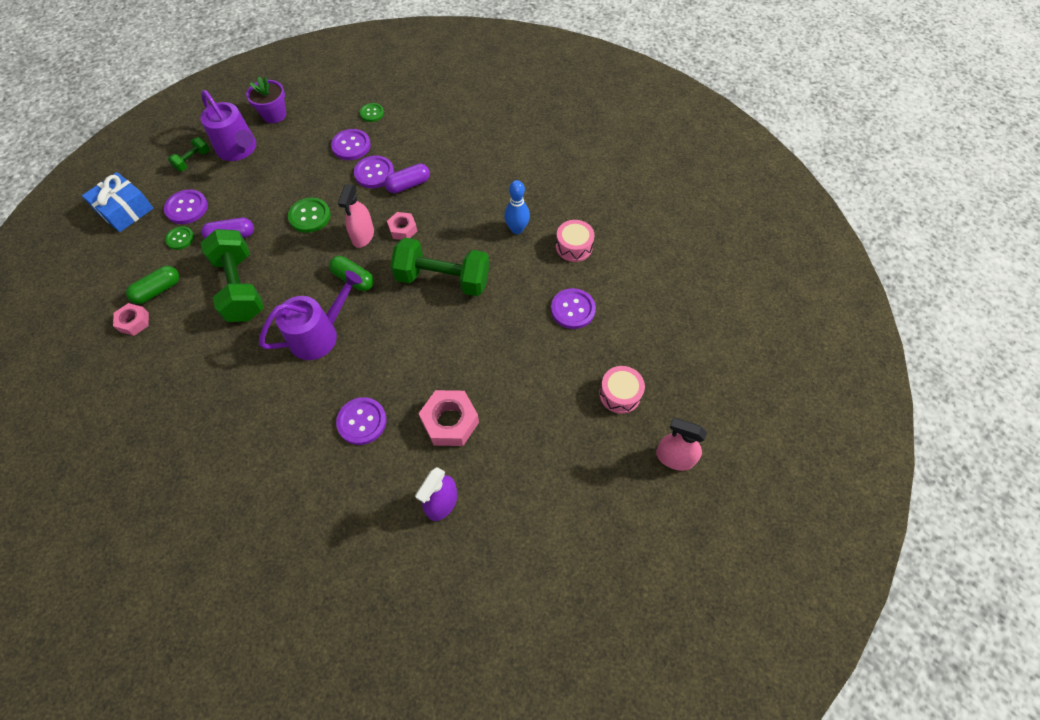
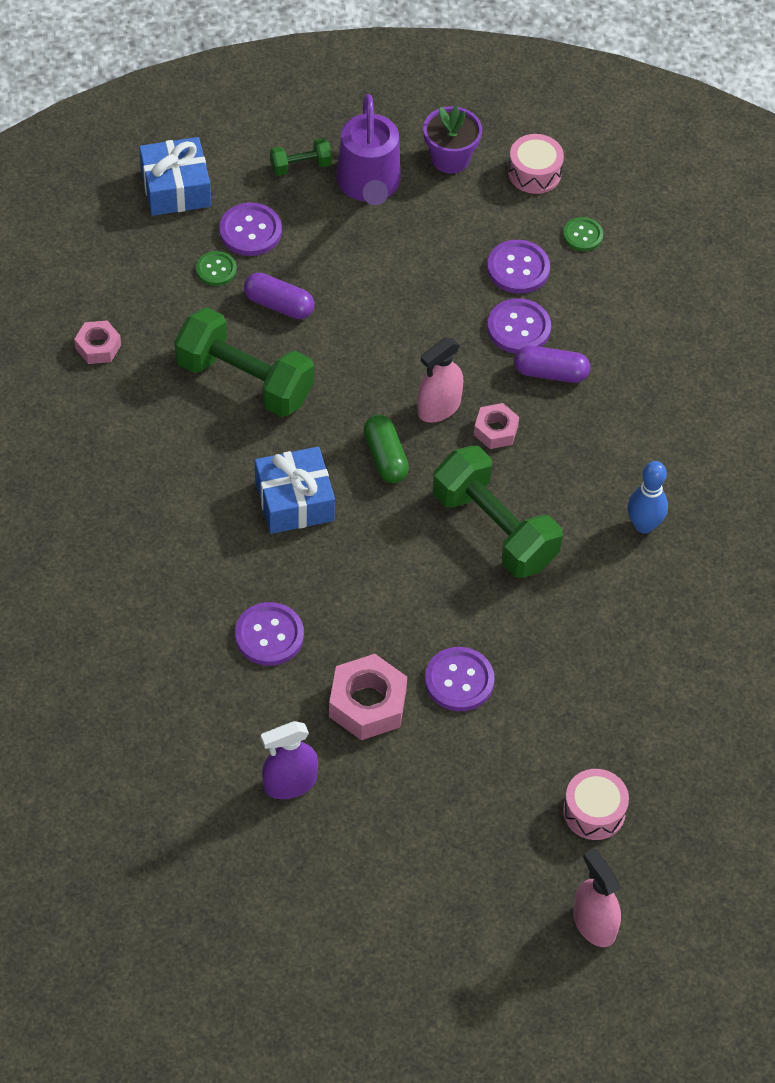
camera: 35 degrees right, 5 degrees down
green capsule [126,266,179,304] -> none
green dumbbell [201,229,264,322] -> green dumbbell turned 75 degrees counterclockwise [175,307,314,417]
purple watering can [259,270,362,360] -> blue gift [255,447,335,534]
green button [288,197,331,233] -> none
purple button [551,288,596,329] -> purple button moved to [425,647,495,711]
pink drum [556,220,595,262] -> pink drum moved to [508,134,564,194]

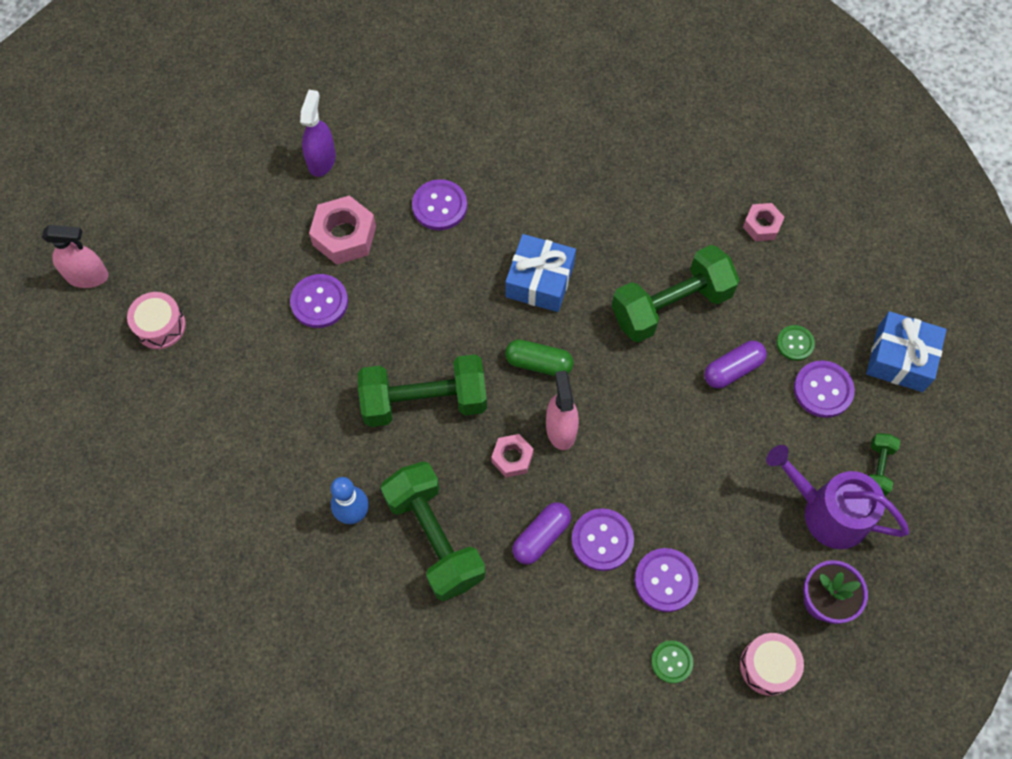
camera: 125 degrees right, 10 degrees up
none -> green dumbbell [381,461,486,601]

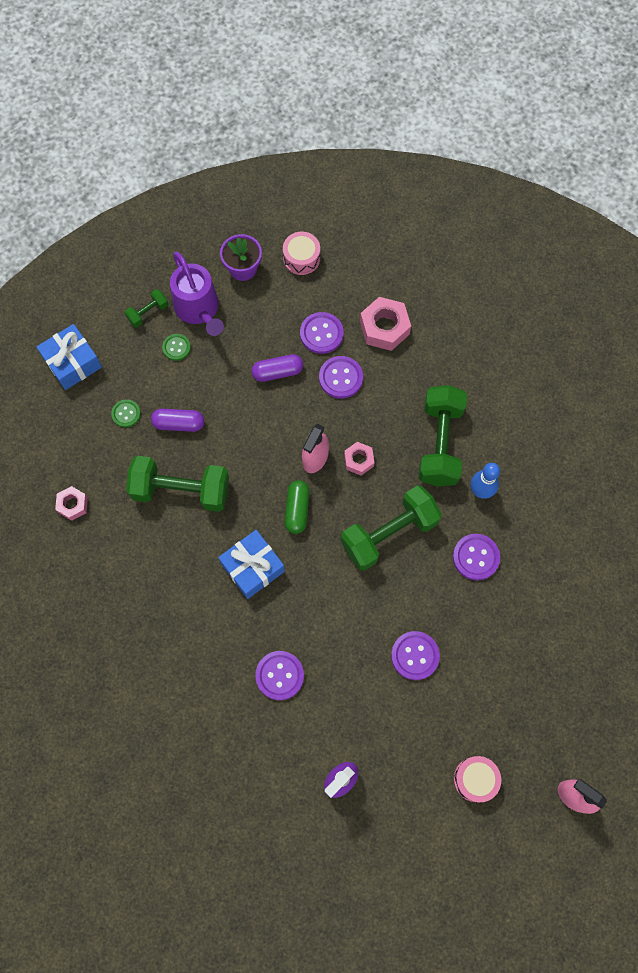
camera: 145 degrees left, 5 degrees up
pink drum [127,292,186,349] -> pink drum moved to [454,756,501,802]
pink nut [309,195,376,265] -> pink nut moved to [360,297,411,351]
green dumbbell [358,354,487,427] -> green dumbbell turned 60 degrees counterclockwise [341,485,442,571]
green capsule [505,340,574,376] -> green capsule turned 45 degrees clockwise [285,480,309,534]
purple capsule [512,502,571,564] -> purple capsule moved to [251,354,303,382]
green button [651,640,693,684] -> green button moved to [162,334,191,361]
purple button [794,360,855,418] -> purple button moved to [453,534,500,580]

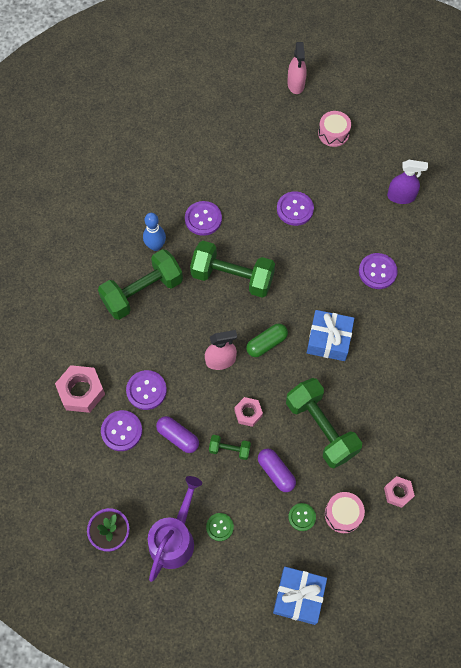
camera: 130 degrees left, 5 degrees down
green dumbbell [125,289,168,328] -> green dumbbell moved to [209,435,251,460]
pink drum [283,232,320,275] -> pink drum moved to [325,492,365,533]
pink nut [344,442,374,475] -> pink nut moved to [234,397,263,427]

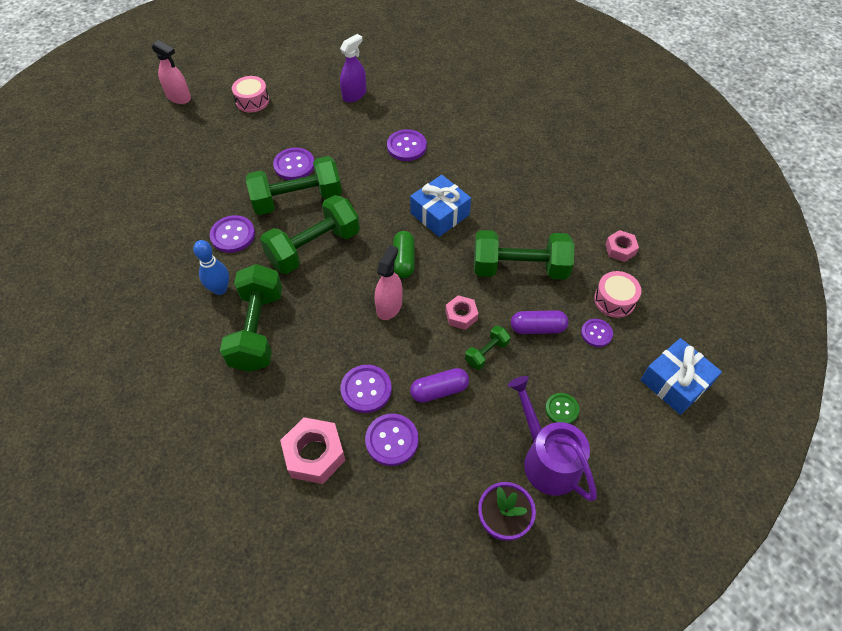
camera: 55 degrees left, 10 degrees down
green button [288,503,316,531] -> purple button [581,319,613,347]
none -> green dumbbell [245,156,342,215]

